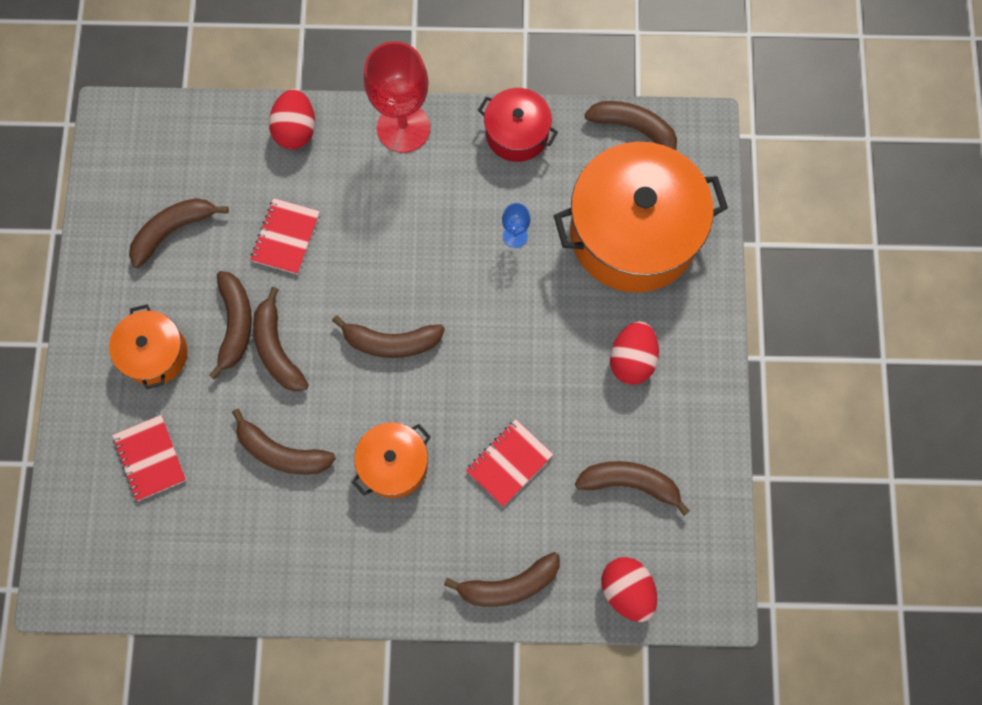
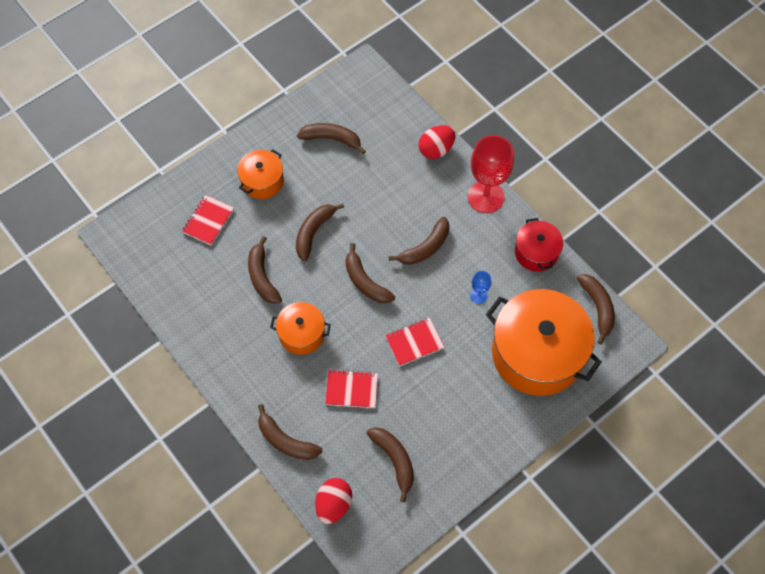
camera: 50 degrees right, 10 degrees down
brown banana [209,271,252,380] -> brown banana moved to [389,217,449,265]
red notebook [250,198,320,274] -> red notebook moved to [385,318,444,366]
red egg [610,321,659,385] -> none

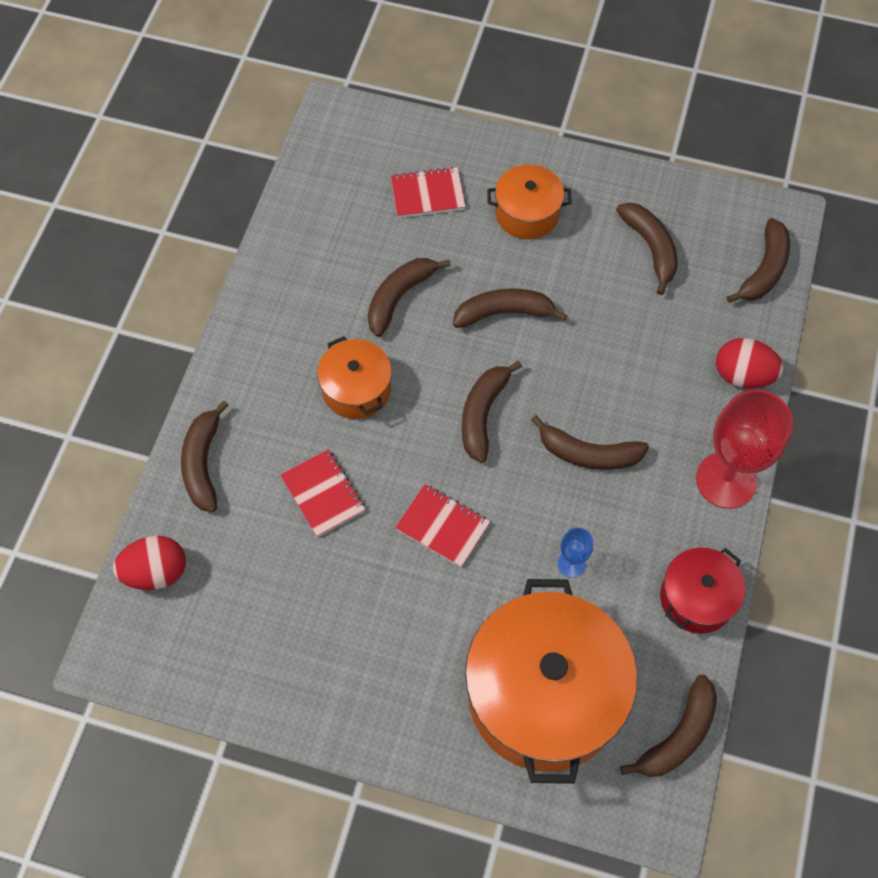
camera: 55 degrees right, 0 degrees up
brown banana [367,427,414,502] -> brown banana moved to [727,218,790,303]

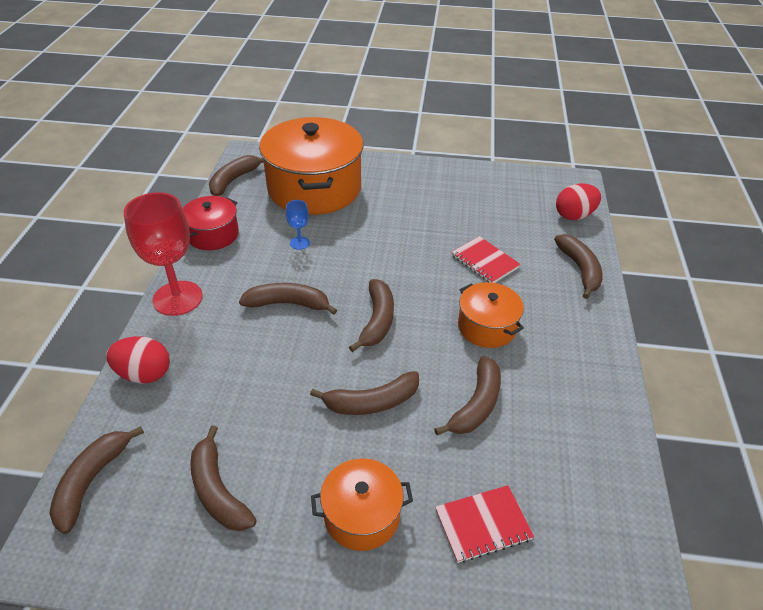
camera: 170 degrees right, 20 degrees down
red notebook [395,484,490,567] -> none

